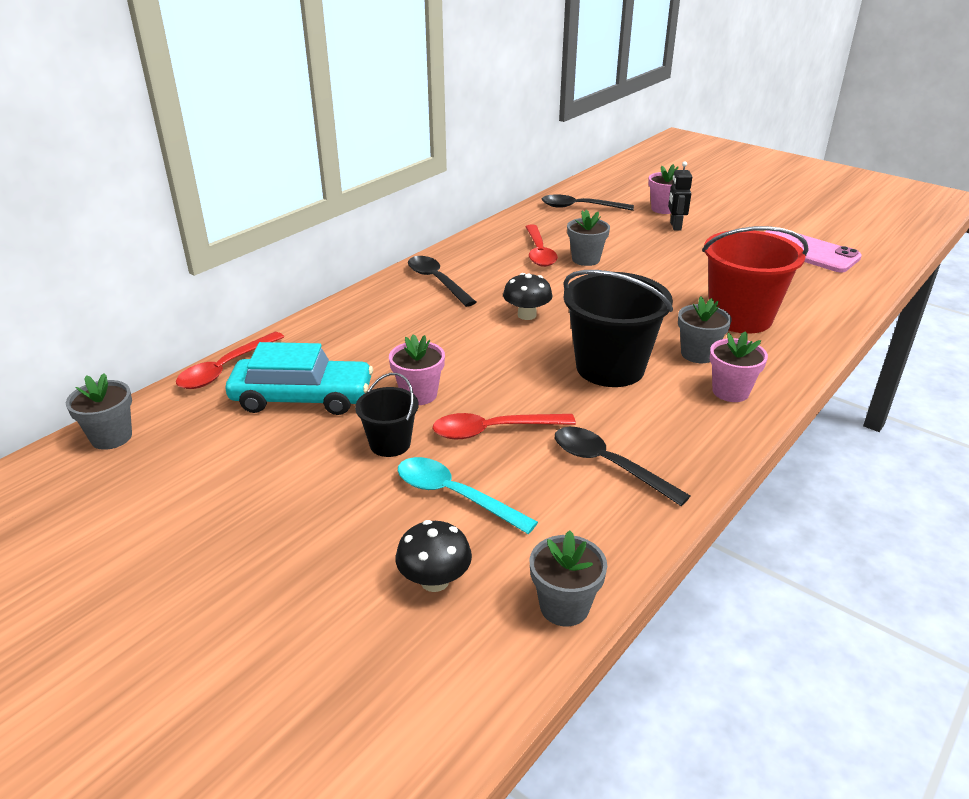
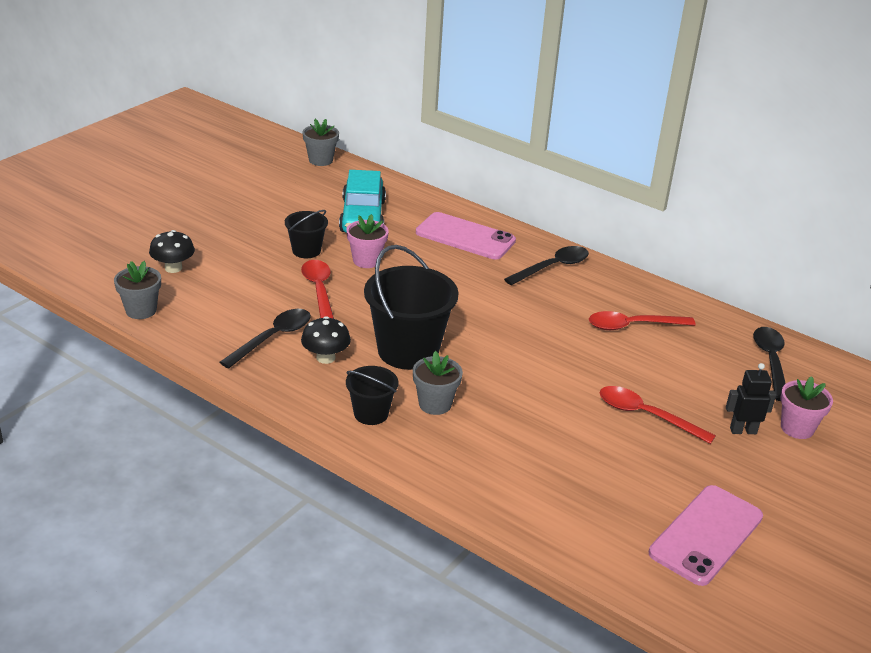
camera: 85 degrees right, 0 degrees up
red spoon [176,332,284,389] -> red spoon moved to [599,386,716,444]
turquoise spoon [398,457,538,534] -> none
black mushroom [503,273,552,320] -> black mushroom moved to [301,316,351,364]
grey flower pot [567,210,610,266] -> none
red bucket [702,226,808,334] -> none
pink flower pot [710,331,768,402] -> black bucket [346,366,398,425]
none -> pink phone [416,212,516,259]

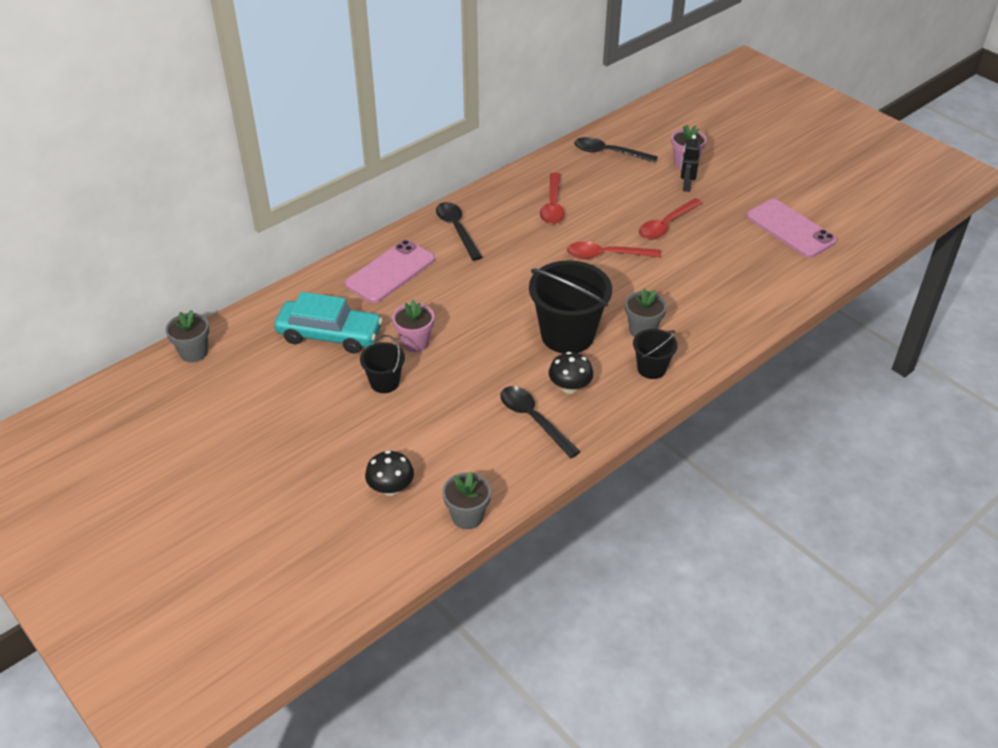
camera: 75 degrees left, 10 degrees up
red spoon [301,260,334,319] -> red spoon moved to [567,241,661,259]

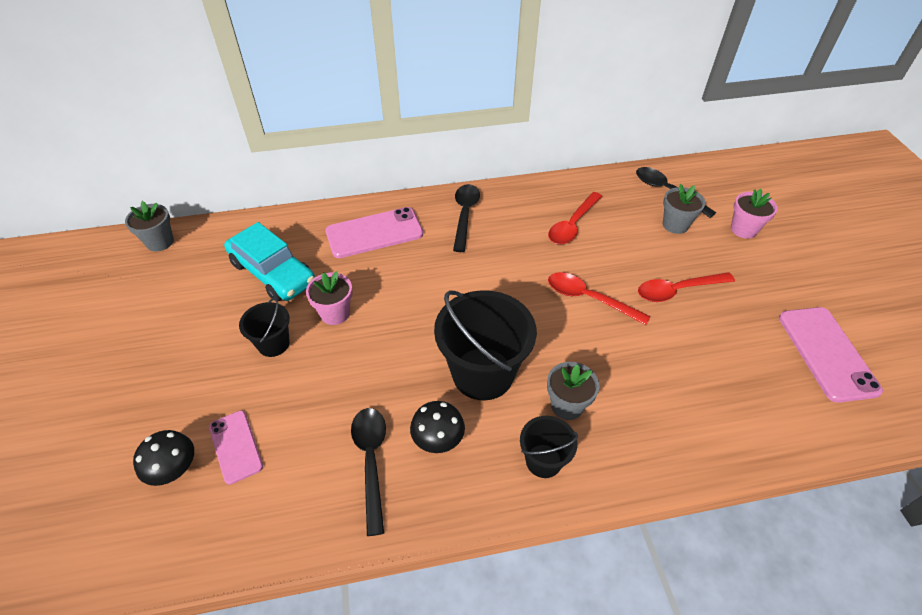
camera: 30 degrees right, 5 degrees up
grey flower pot [443,472,491,529] -> grey flower pot moved to [663,184,705,234]
black robot [681,135,700,192] -> none
none -> pink phone [209,410,263,485]

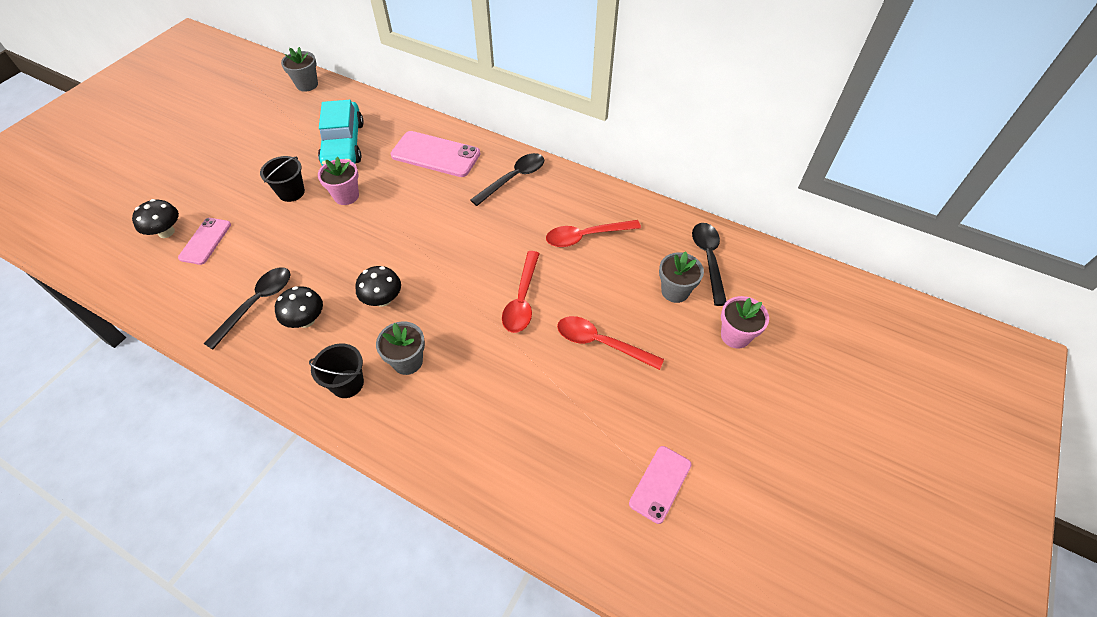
camera: 40 degrees right, 5 degrees up
black bucket [434,290,537,400] -> black mushroom [355,266,401,307]
red spoon [548,272,651,325] -> red spoon turned 150 degrees counterclockwise [502,251,540,333]
pink phone [779,307,883,403] -> pink phone [629,446,692,524], size x0.61

